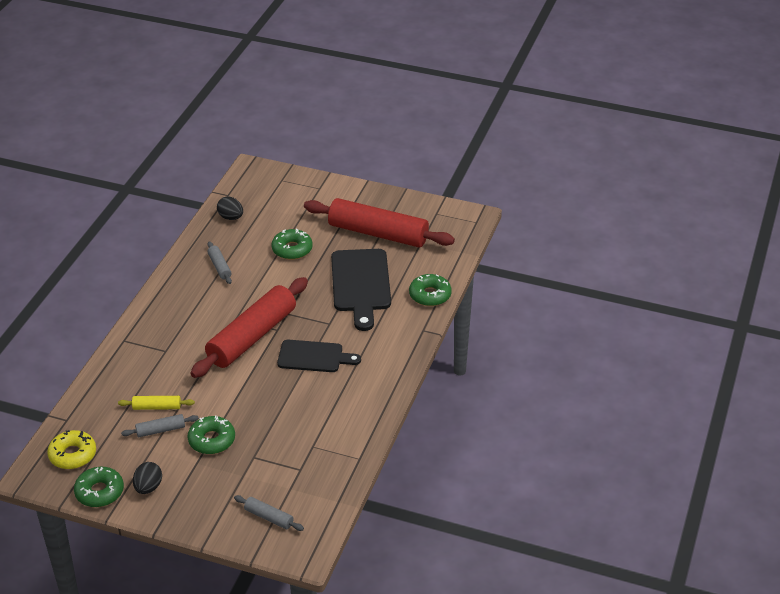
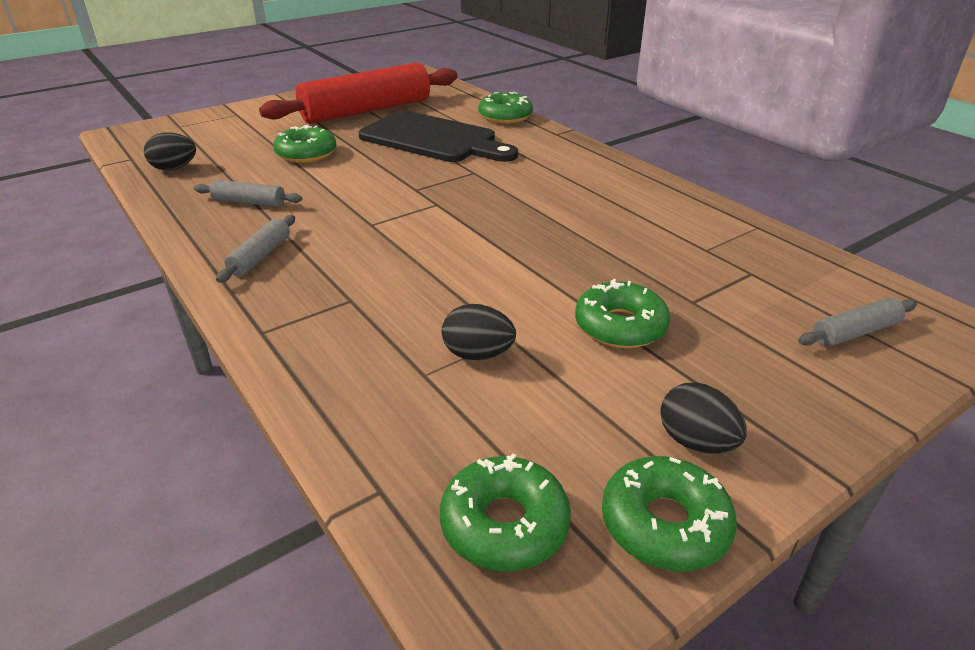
camera: 55 degrees left, 5 degrees down
yellow donut [47,430,96,469] -> green donut [440,454,571,571]
yellow rolling pin [118,396,195,410] -> black egg [442,304,516,360]
grey rolling pin [121,414,199,437] -> grey rolling pin moved to [216,215,295,283]
red rolling pin [190,277,308,378] -> none
black cutting board [277,340,361,372] -> none

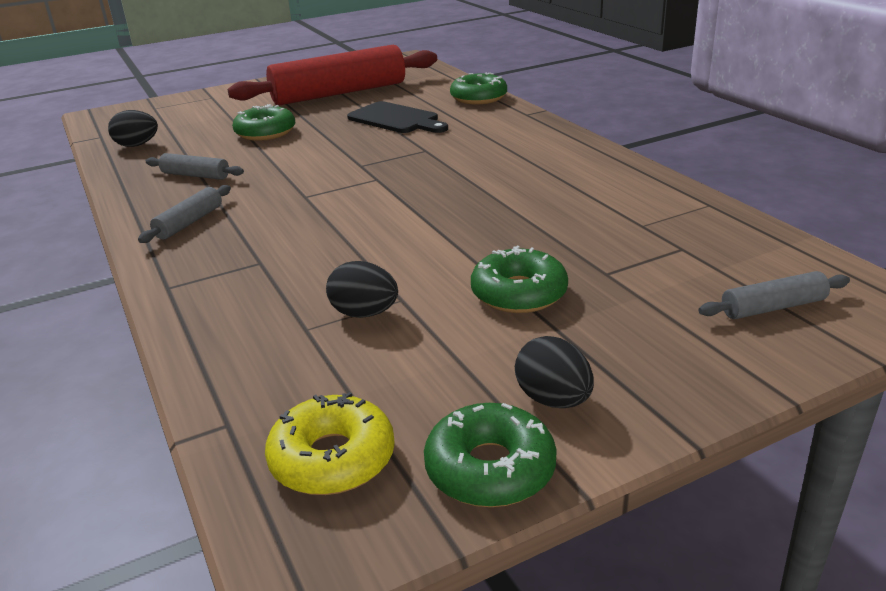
camera: 10 degrees right, 5 degrees down
black cutting board [358,111,518,162] -> black cutting board [347,101,448,133], size x0.65
green donut [440,454,571,571] -> yellow donut [265,392,395,495]

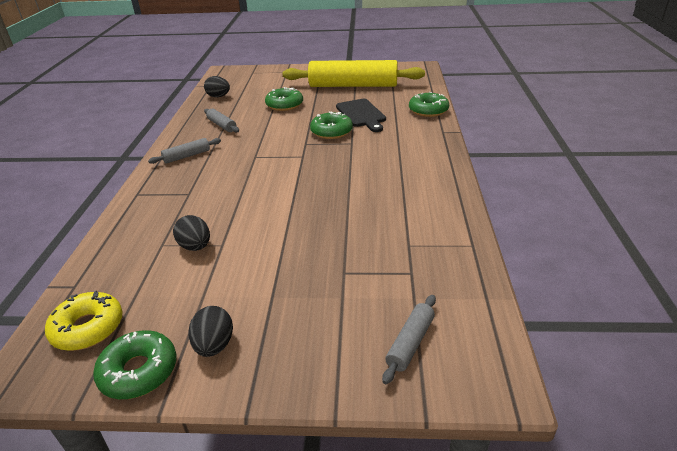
camera: 30 degrees right, 5 degrees up
red rolling pin [228,45,437,105] -> yellow rolling pin [282,60,425,87]
green donut [471,246,568,313] -> green donut moved to [310,111,353,139]
grey rolling pin [699,271,850,319] -> grey rolling pin turned 75 degrees counterclockwise [382,295,436,384]

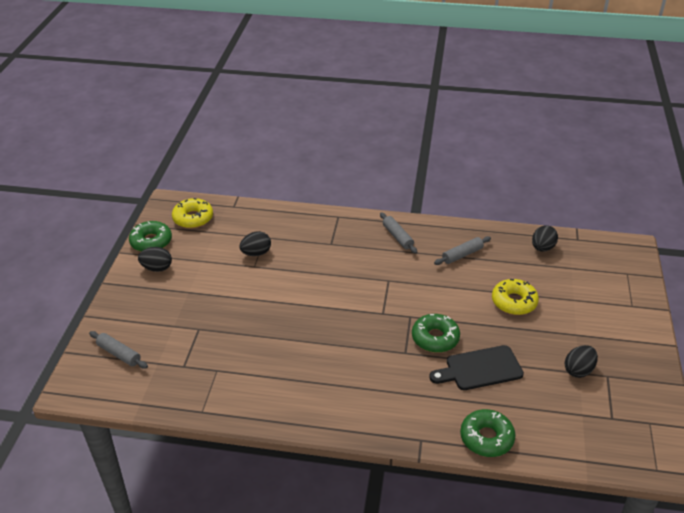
camera: 95 degrees right, 5 degrees up
green donut [265,87,303,111] -> yellow donut [492,279,539,315]
yellow rolling pin [282,60,425,87] -> black egg [565,345,598,378]

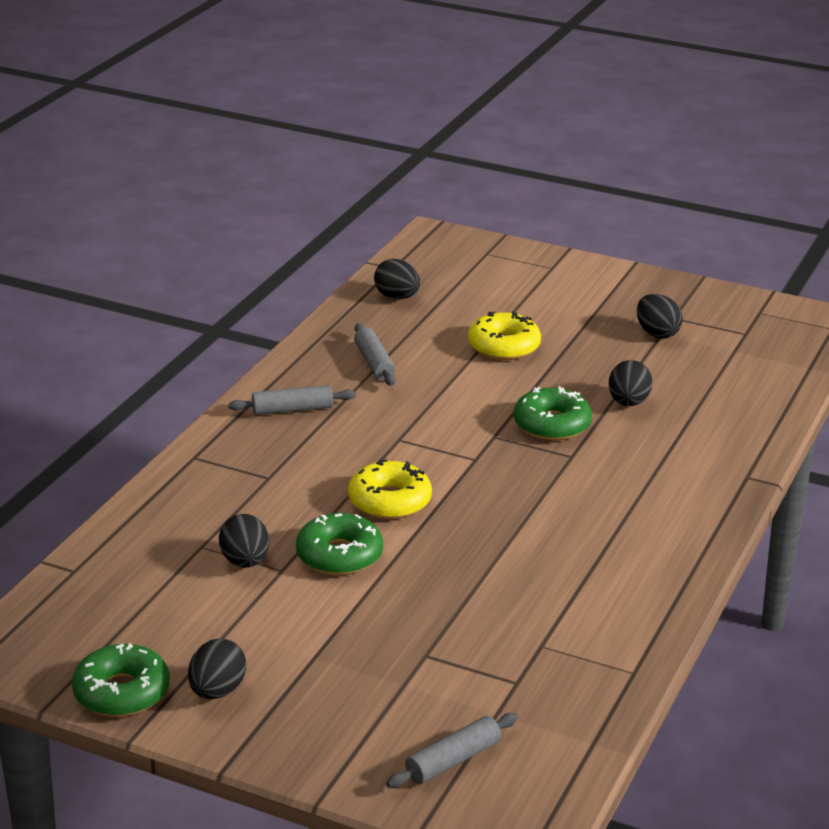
camera: 75 degrees left, 10 degrees down
yellow donut [172,198,213,228] -> yellow donut moved to [348,459,432,519]
black cutting board [429,345,524,390] -> black egg [608,360,652,406]
green donut [460,409,516,457] -> green donut moved to [296,513,383,575]

